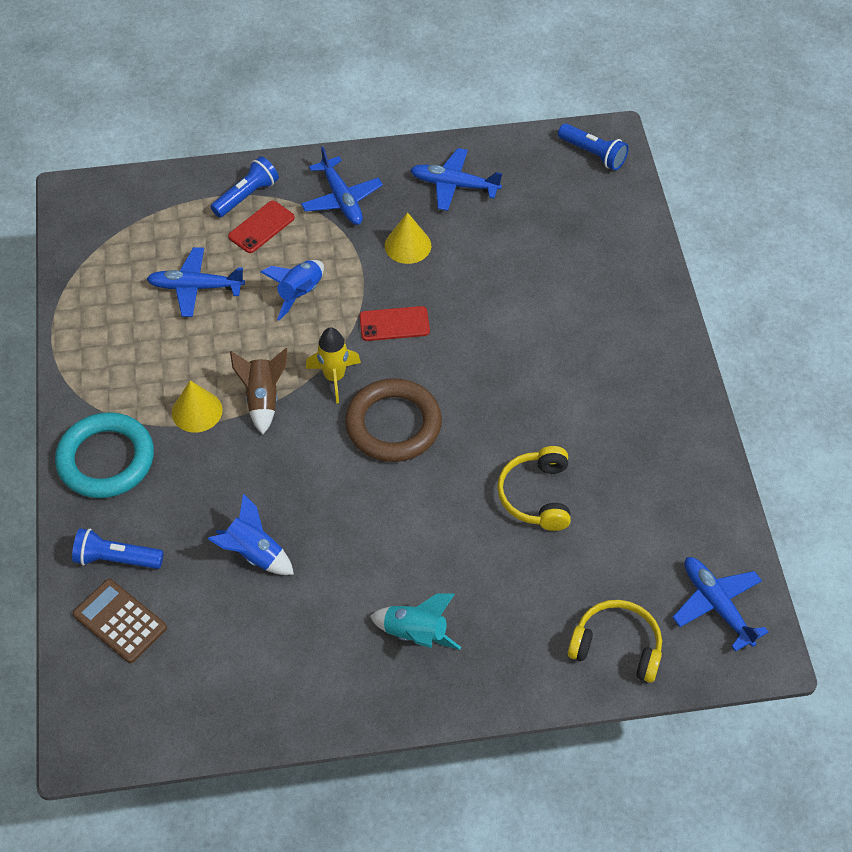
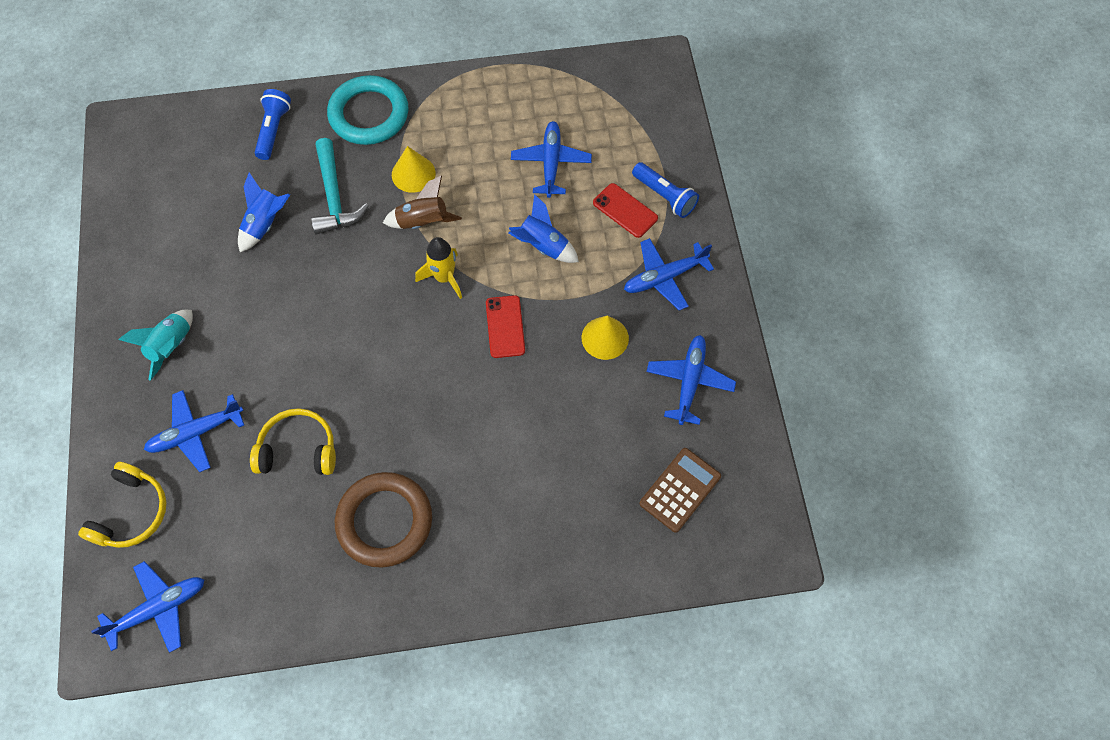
camera: 90 degrees right, 10 degrees up
brown calculator [73,579,167,663] -> brown calculator moved to [640,448,721,533]
brown ring [345,378,442,462] -> brown ring moved to [335,472,432,568]
blue flashlight [558,123,629,170] -> none
none -> blue plane [144,390,244,472]
none -> turquoise hammer [311,138,369,235]

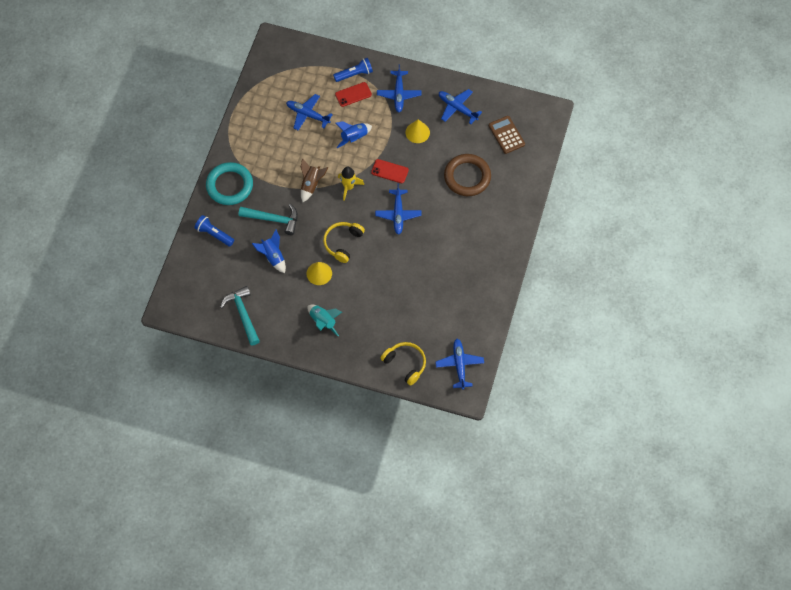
camera: 65 degrees left, 0 degrees up
blue plane [144,390,244,472] -> blue plane moved to [375,184,422,235]
yellow headphones [250,408,336,475] -> yellow headphones moved to [323,222,365,263]
brown ring [335,472,432,568] -> brown ring moved to [444,154,491,196]
yellow cone [392,146,436,193] -> yellow cone moved to [307,262,332,285]
none -> turquoise hammer [220,286,260,346]

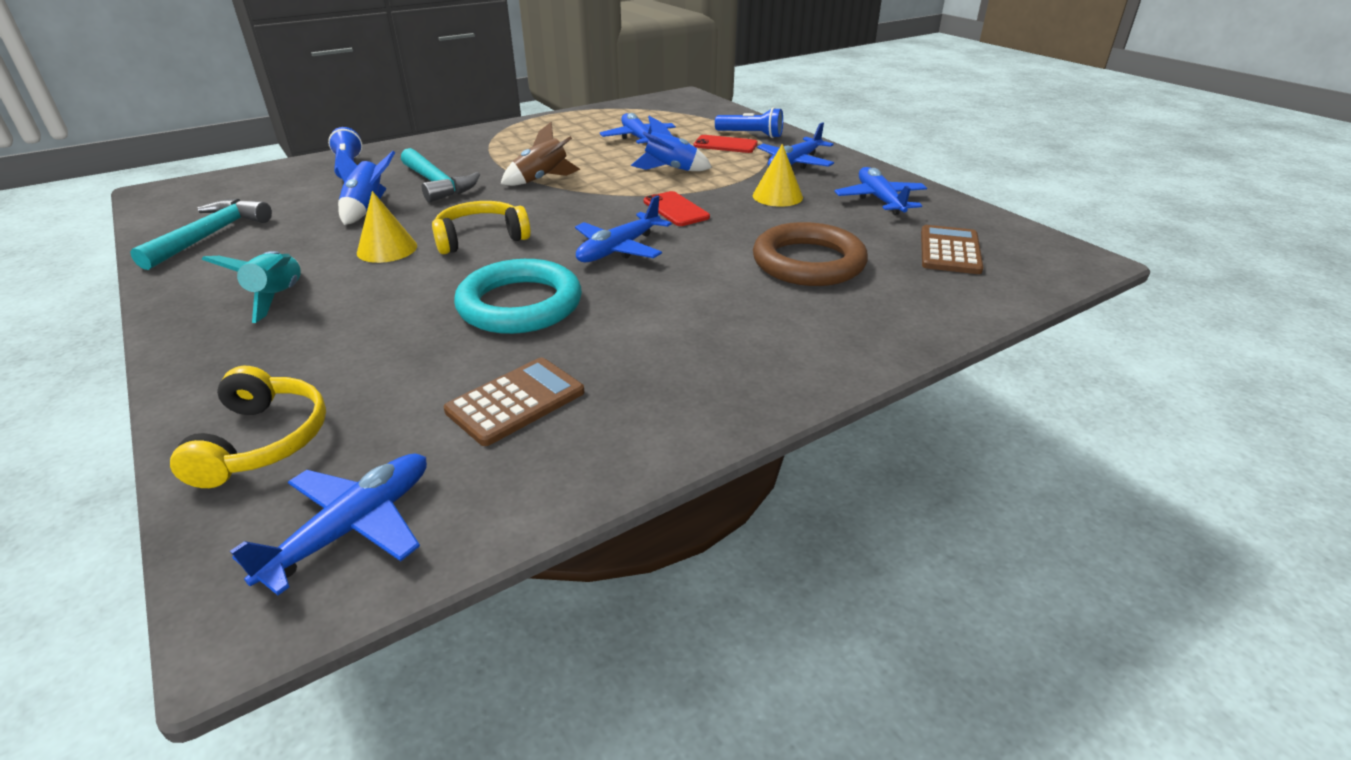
camera: 40 degrees right, 30 degrees down
turquoise ring [206,162,253,205] -> turquoise ring moved to [454,259,582,334]
yellow rocket [338,167,364,201] -> none
none -> brown calculator [444,358,585,446]

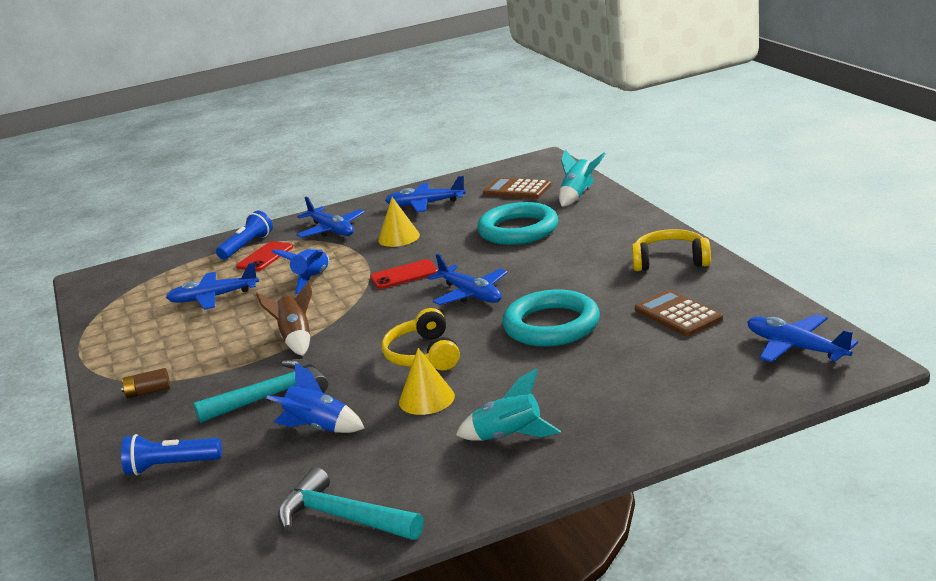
camera: 75 degrees left, 10 degrees down
yellow headphones [170,366,326,488] -> yellow headphones moved to [632,229,711,271]
brown ring [753,222,868,286] -> turquoise ring [477,202,558,245]
none -> brown battery [121,368,171,398]
none -> turquoise rocket [559,149,606,207]

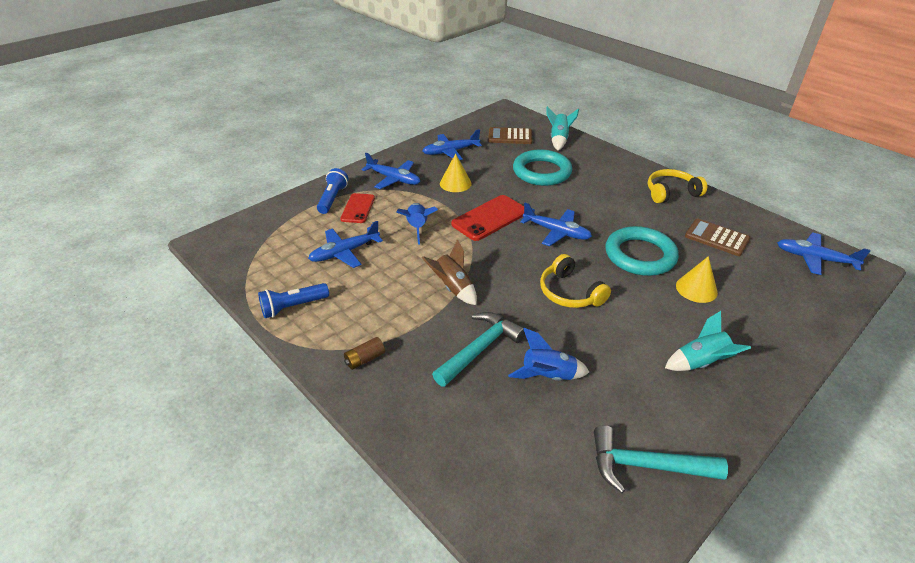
camera: 25 degrees left, 15 degrees up
blue flashlight [121,434,222,475] -> blue flashlight moved to [258,283,329,318]
red phone [370,259,438,289] -> red phone [451,195,524,241], size x1.54
yellow cone [399,348,455,415] -> yellow cone moved to [676,256,718,303]

